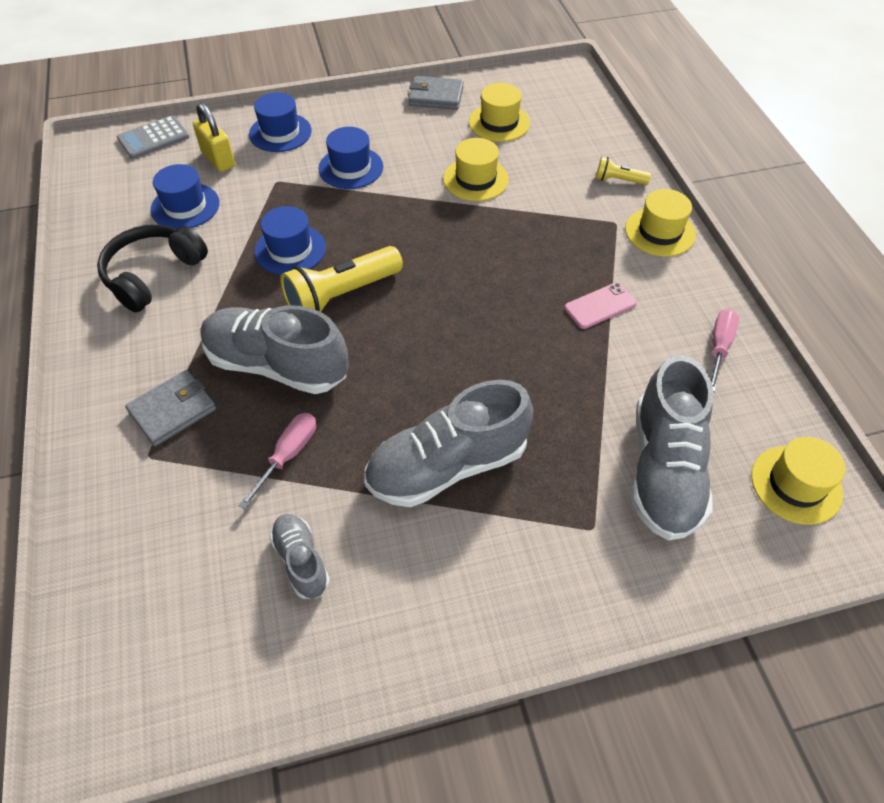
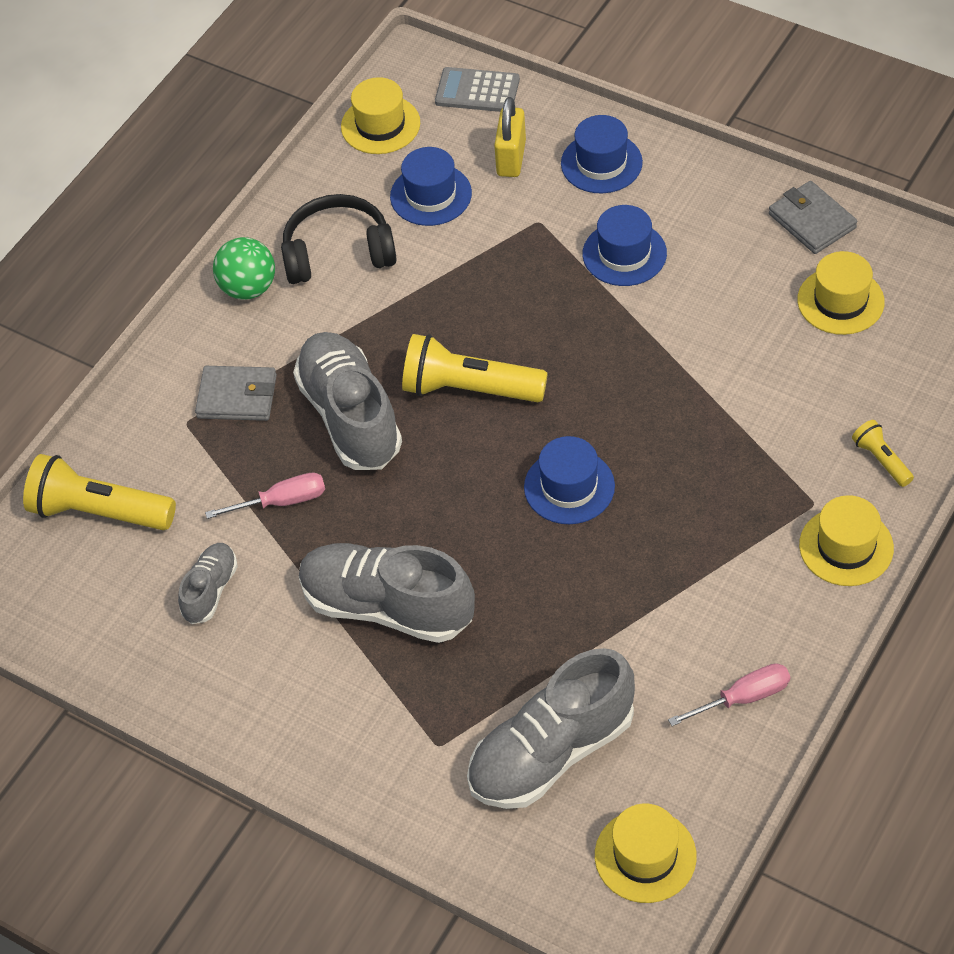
camera: 50 degrees right, 0 degrees up
blue hat [254,206,326,275] -> blue hat moved to [524,436,615,524]
yellow hat [443,138,509,201] -> yellow hat moved to [341,77,420,154]
pink phone [564,282,637,329] -> none
none -> yellow flashlight [23,454,176,530]
none -> green ball [213,237,275,300]

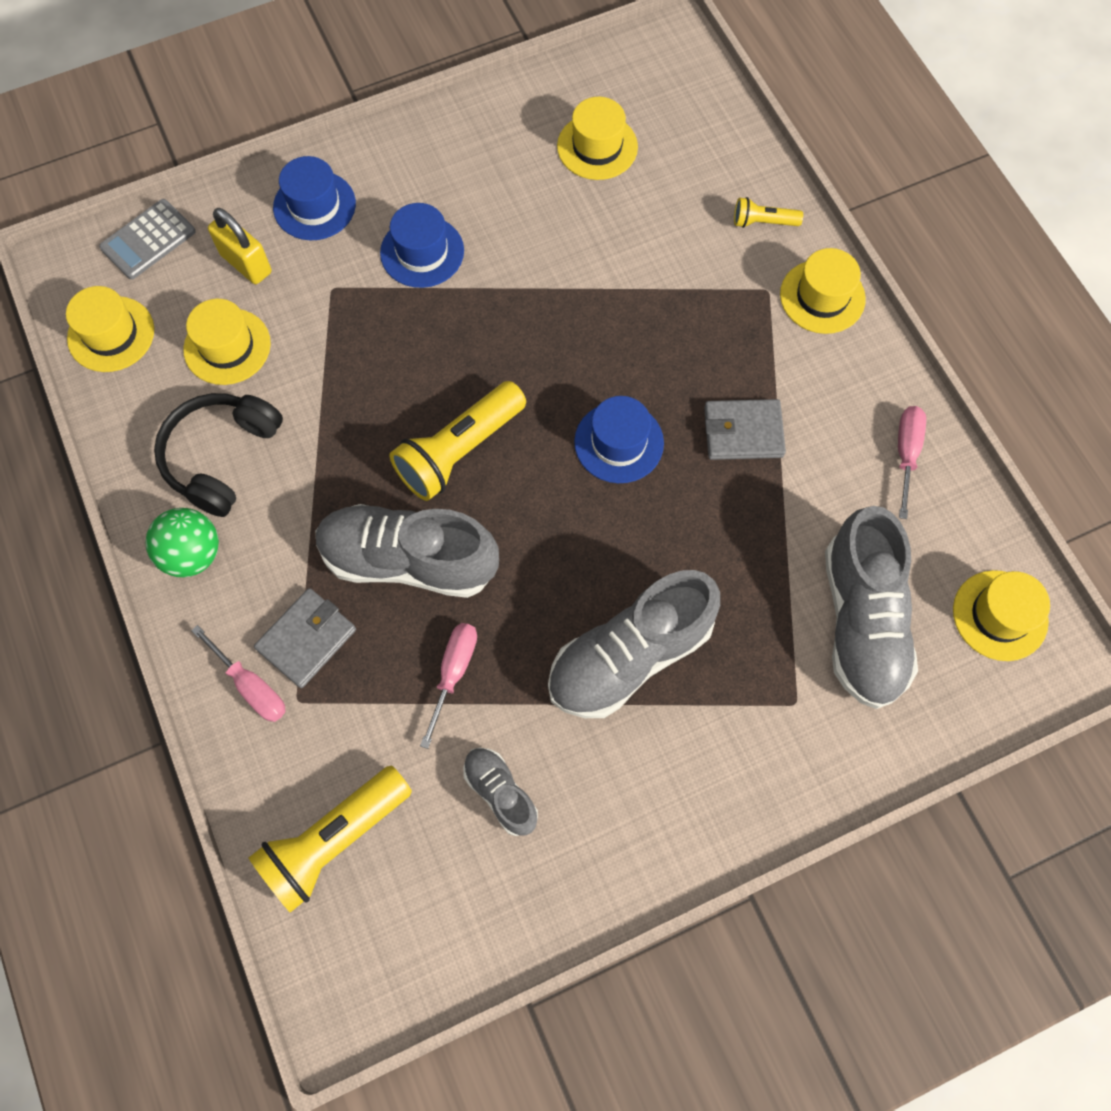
camera: 60 degrees left, 15 degrees up
blue hat [390,147,472,226] -> yellow hat [183,299,271,385]
grey wallet [769,181,857,254] -> grey wallet moved to [704,399,786,460]
none -> pink screwdriver [191,625,286,722]

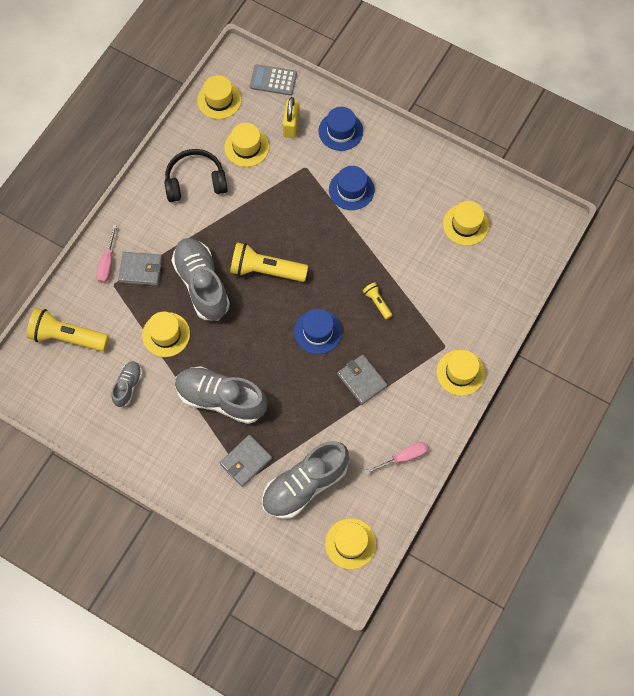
camera: 55 degrees right, 0 degrees up
green ball [146,508,219,577] -> none
pink screwdriver [420,623,477,749] -> yellow hat [142,312,190,357]
yellow flashlight [734,197,803,228] -> yellow flashlight moved to [363,282,392,319]
none -> grey wallet [220,435,272,487]

